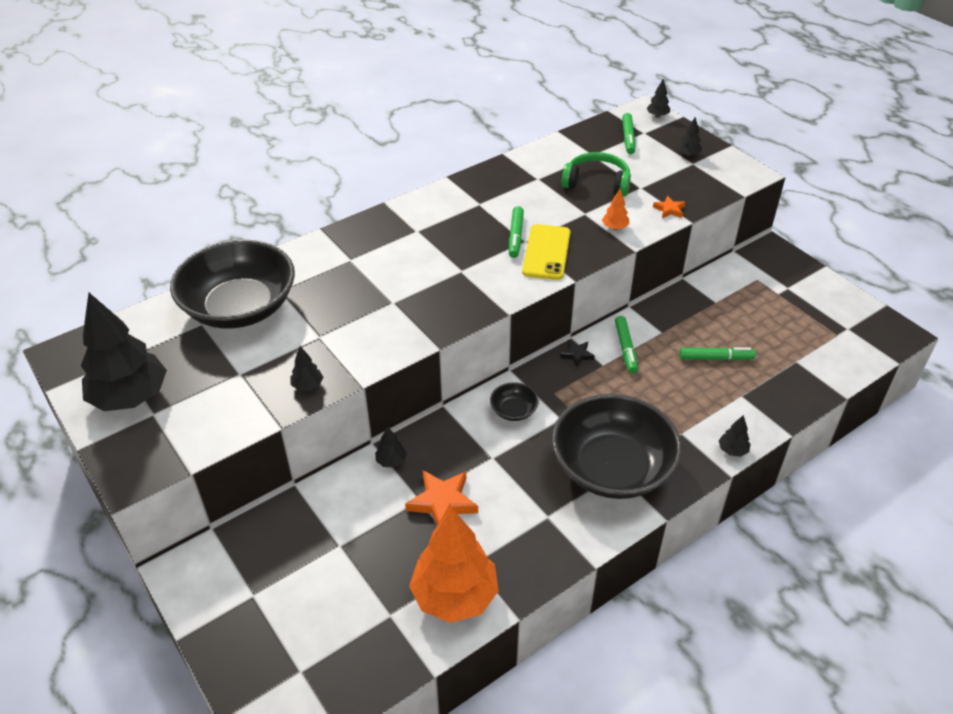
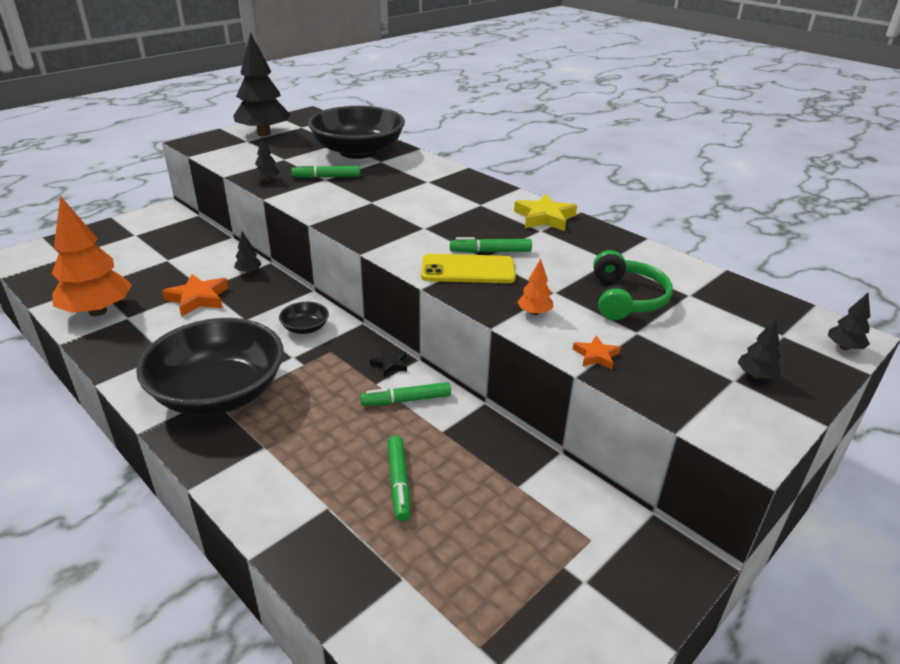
camera: 80 degrees right, 10 degrees down
green marker [622,113,636,154] -> green marker moved to [292,165,360,178]
black tree [718,415,750,457] -> none
none -> yellow star [514,194,577,231]

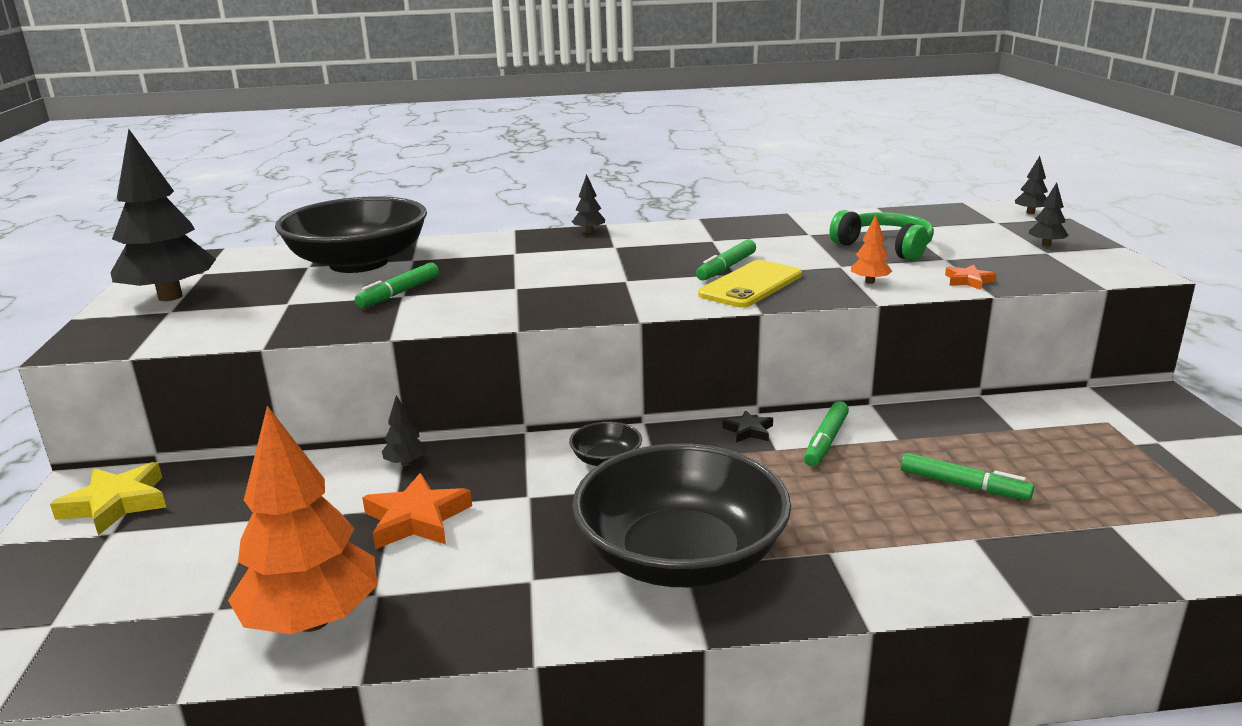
camera: 50 degrees left, 10 degrees down
black tree [253,137,280,182] -> black tree moved to [572,174,605,233]
yellow star [514,194,577,231] -> yellow star moved to [50,462,166,535]

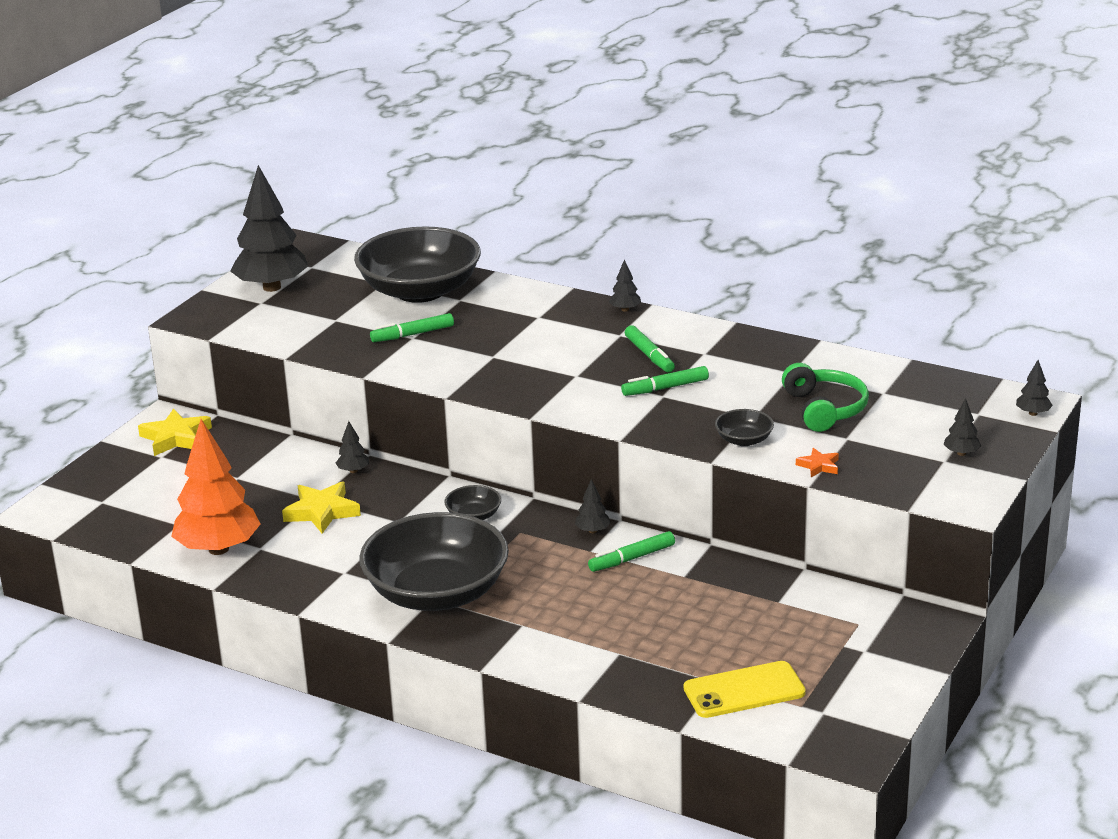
camera: 35 degrees right, 5 degrees up
orange star [362,473,472,549] -> yellow star [282,482,361,534]
yellow phone [698,260,802,308] -> yellow phone moved to [684,661,806,718]
black star [722,410,773,443] -> black tree [575,479,611,533]
orange tree [851,215,892,284] -> black bowl [715,409,774,446]
green marker [901,453,1034,500] -> green marker moved to [625,325,675,372]

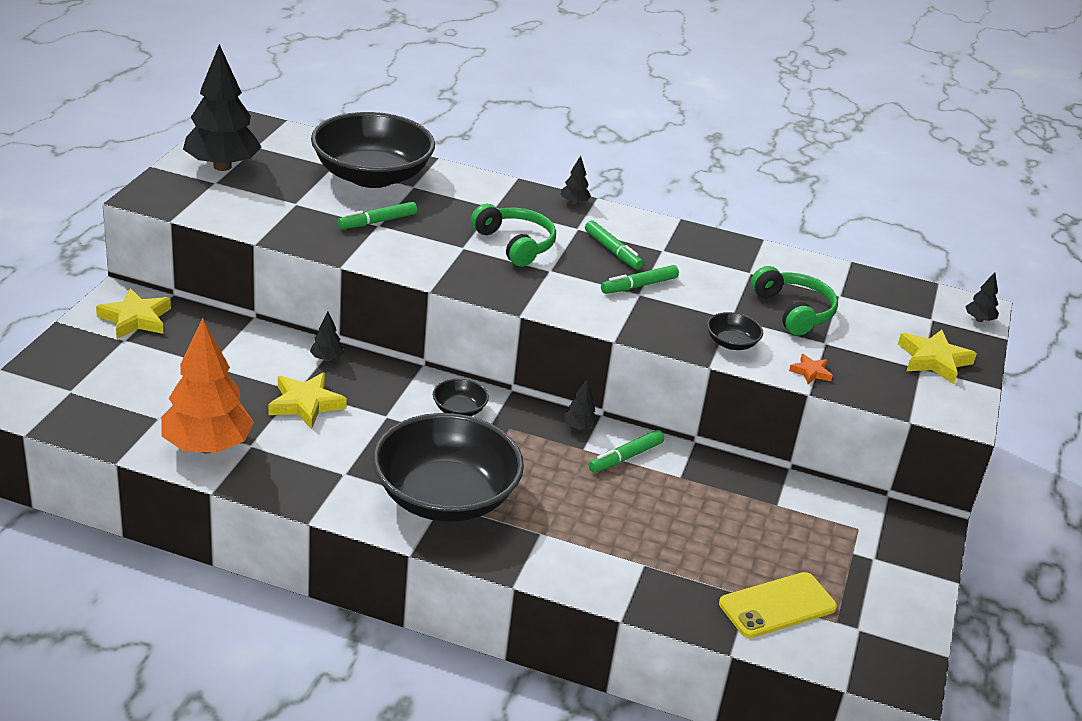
camera: 15 degrees left, 5 degrees up
black tree [943,398,981,456] -> yellow star [898,330,977,384]
none -> green headphones [471,204,556,267]

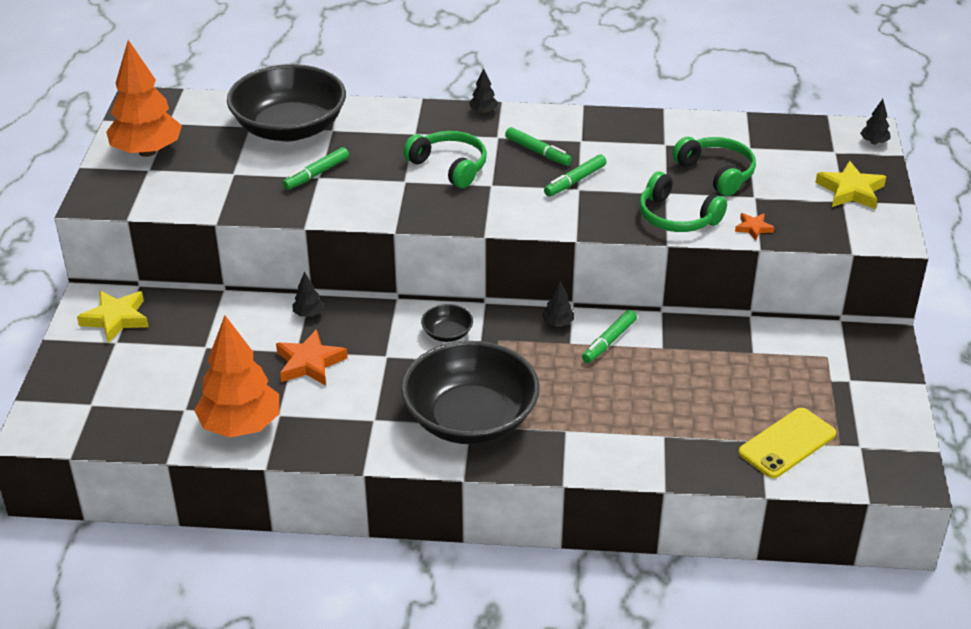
camera: 10 degrees left, 5 degrees up
black tree [183,44,262,171] -> orange tree [106,40,182,157]
yellow star [268,373,347,429] -> orange star [276,329,348,386]
black bowl [707,312,763,350] -> green headphones [639,171,727,232]

